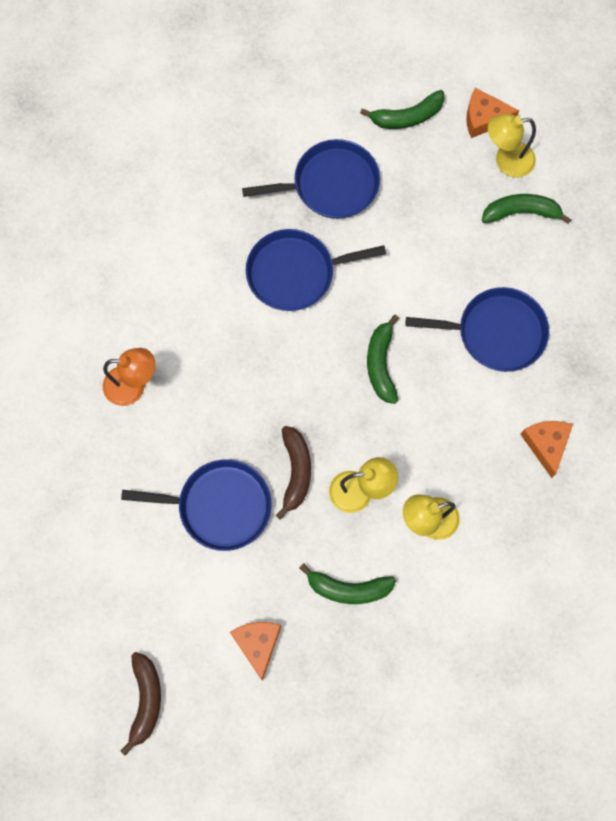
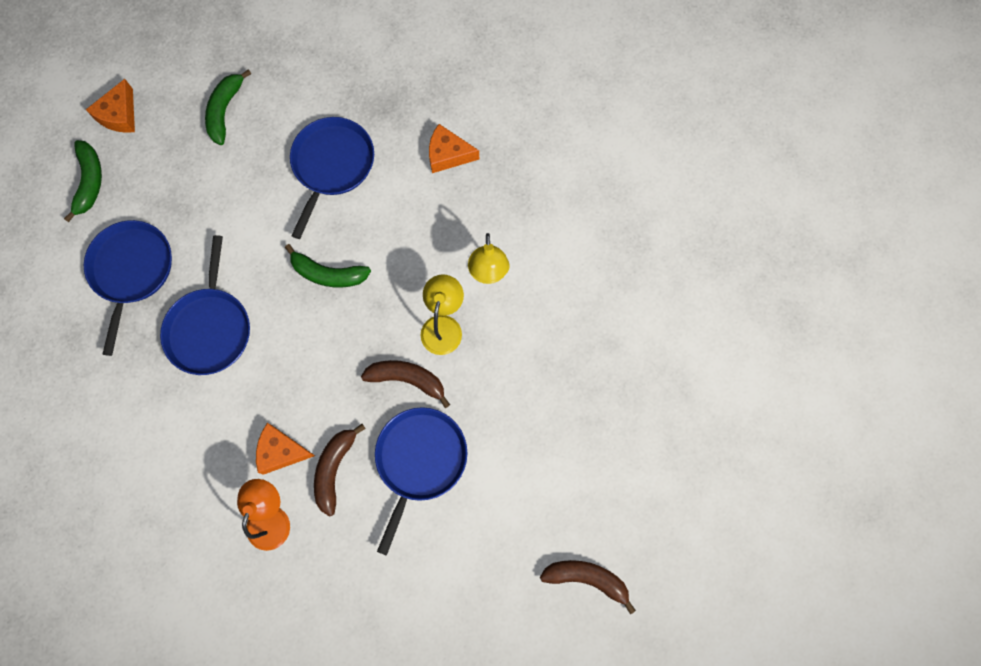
camera: 75 degrees left, 0 degrees up
orange cheese [230,622,281,681] -> orange cheese moved to [256,423,315,475]
green banana [299,563,396,604] -> none
yellow lamp [488,114,536,177] -> none
none -> brown banana [314,424,366,516]

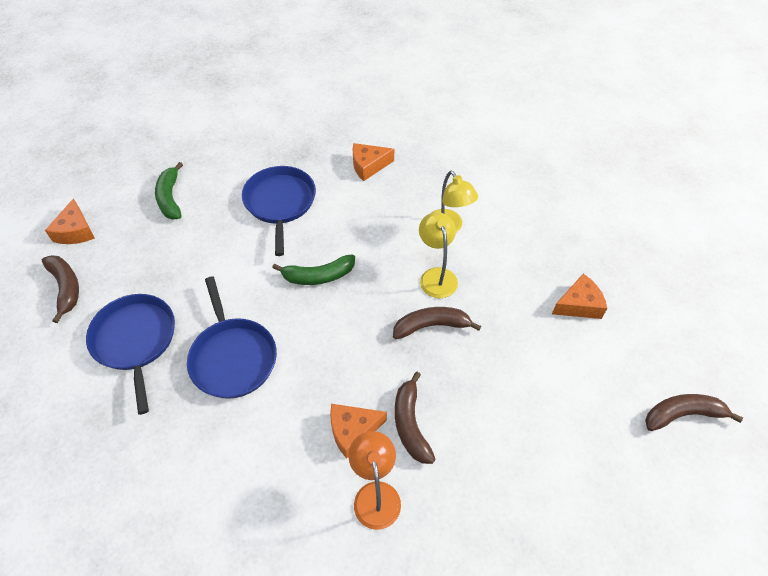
camera: 25 degrees left, 20 degrees down
green banana [64,140,102,222] -> brown banana [42,255,79,323]
blue pan [375,407,467,556] -> none
none -> orange cheese [552,274,607,319]

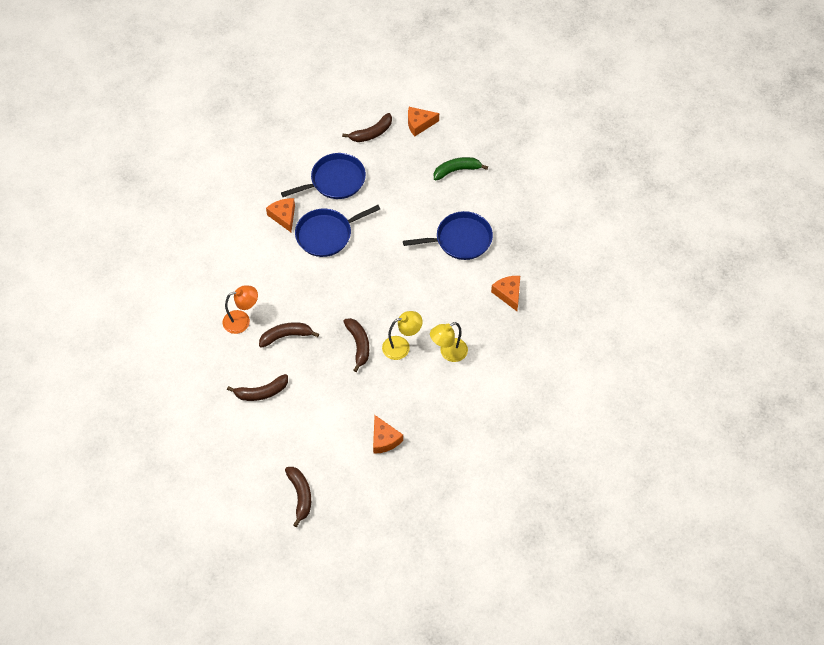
camera: 85 degrees right, 5 degrees up
green banana [272,254,355,285] -> none
orange cheese [330,404,387,459] -> orange cheese moved to [266,198,295,232]
none -> brown banana [227,374,288,401]

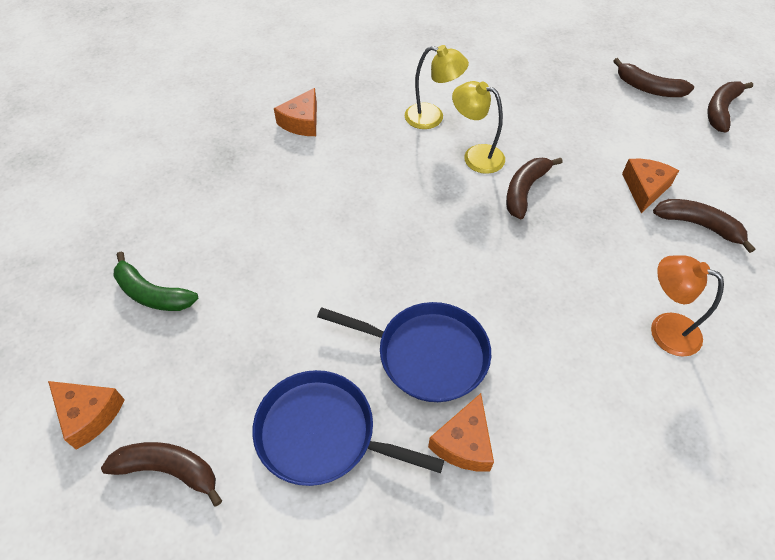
camera: 135 degrees left, 5 degrees down
brown banana [259,322,319,348] -> brown banana moved to [613,58,694,97]
orange cheese [373,415,403,454] -> orange cheese moved to [622,159,679,213]
blue pan [403,211,493,260] -> none

